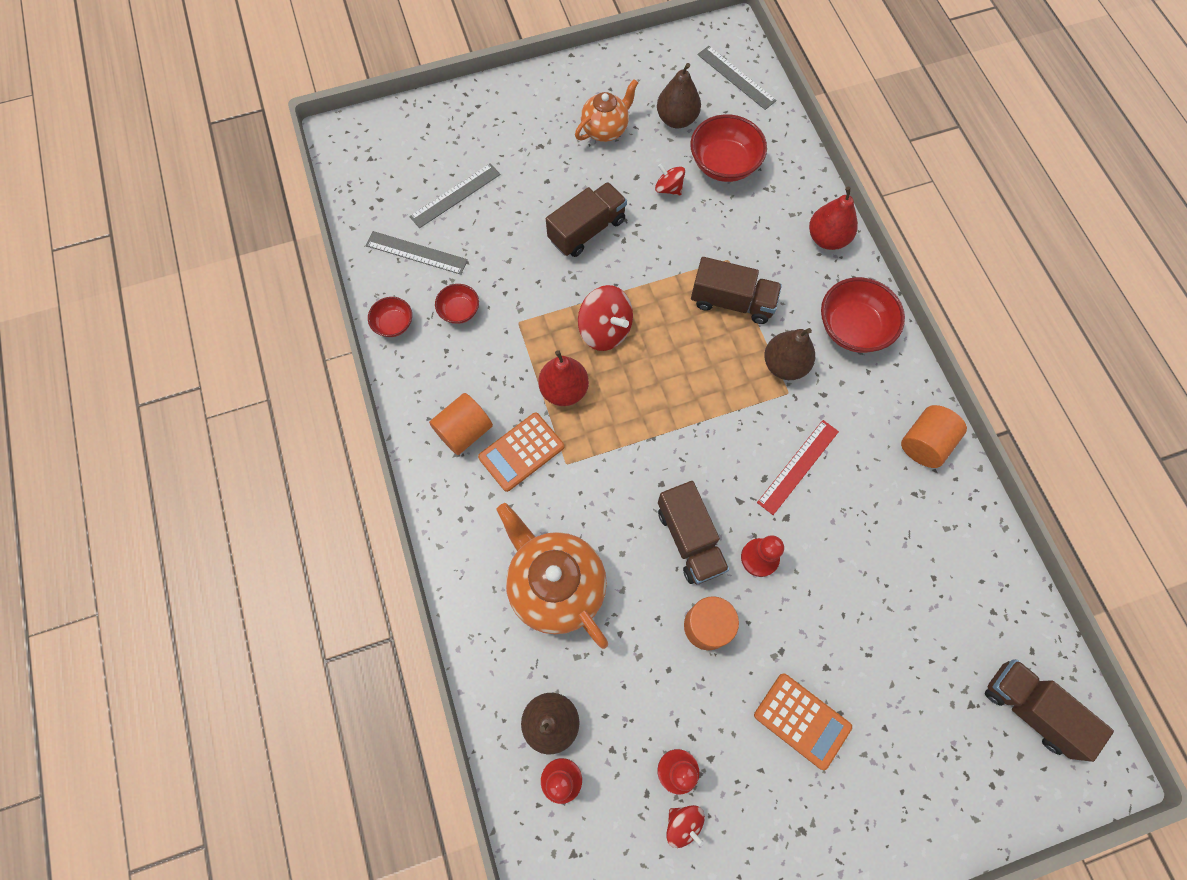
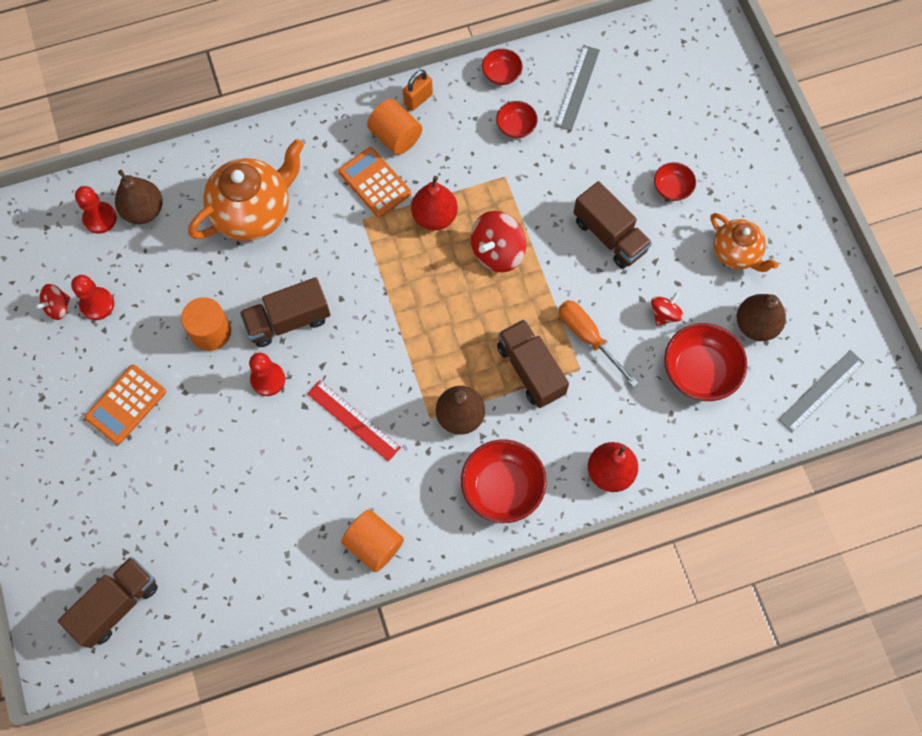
camera: 90 degrees right, 0 degrees up
grey ruler [409,163,501,228] -> none
brown truck [691,257,782,324] -> brown truck turned 135 degrees clockwise [497,319,569,408]
none -> orange padlock [403,70,433,111]
none -> orange screwdriver [559,300,639,387]
none -> red bowl [654,162,696,201]

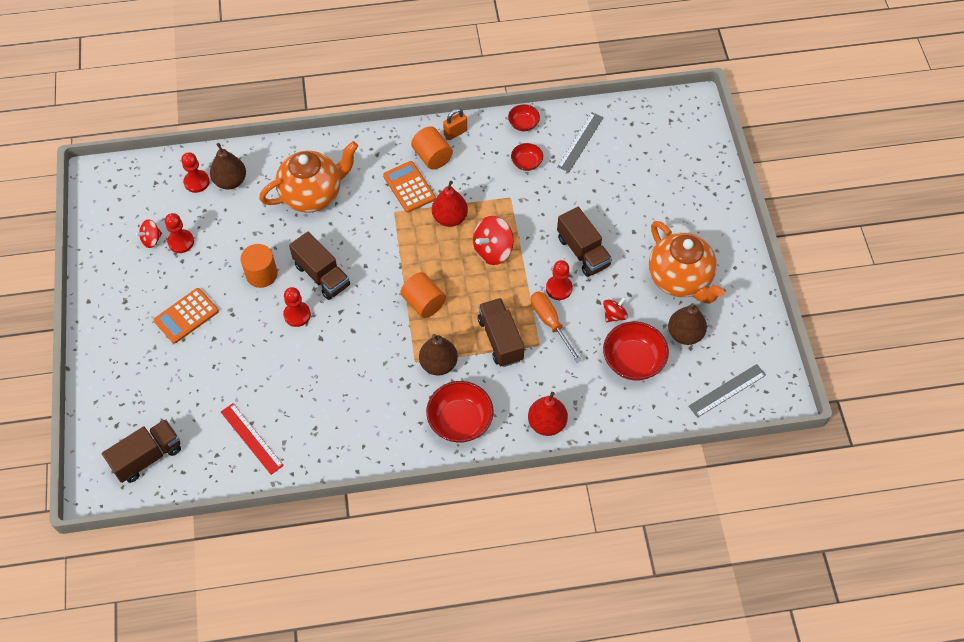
camera: 10 degrees right, 10 degrees down
brown truck [240,277,330,347] -> brown truck turned 120 degrees counterclockwise [289,232,350,300]
red ruler [307,380,401,462] -> red ruler moved to [221,403,284,475]
orange cylinder [341,509,404,572] -> orange cylinder moved to [400,272,446,318]
red bowl [654,162,696,201] -> none
orange teapot [711,213,779,272] -> orange teapot [649,221,725,304], size x1.65
none -> red pawn [546,260,573,300]

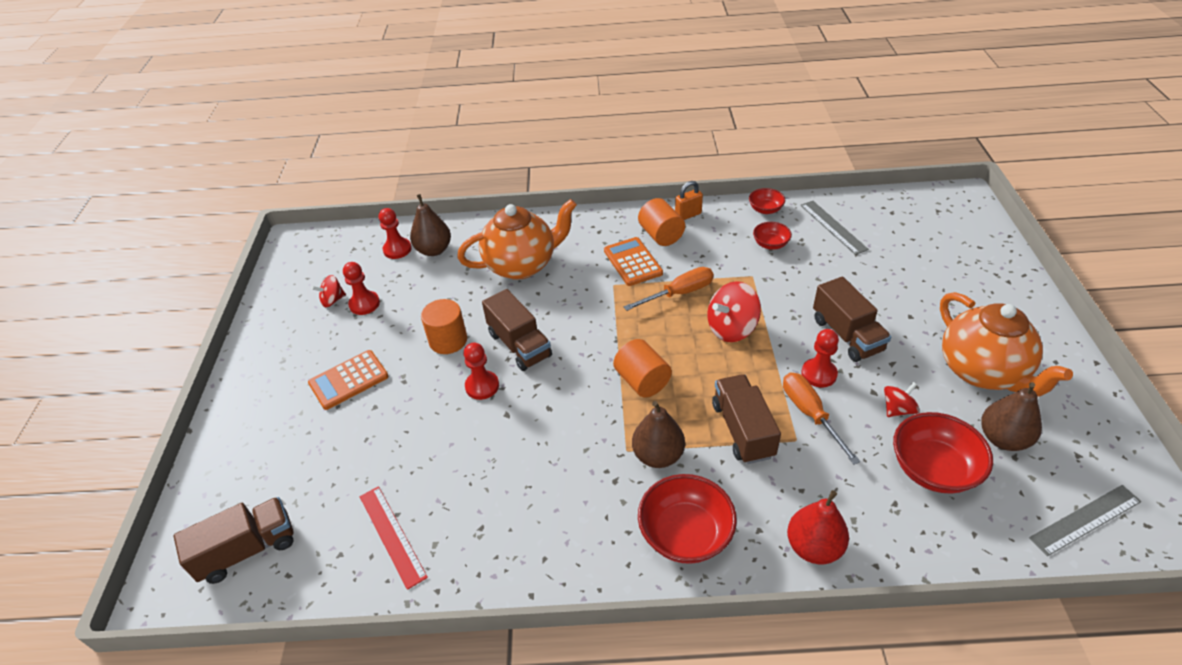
camera: 10 degrees right, 15 degrees down
red pear [432,181,468,227] -> orange screwdriver [624,267,714,311]
grey ruler [557,112,604,172] -> grey ruler turned 60 degrees counterclockwise [800,201,869,255]

